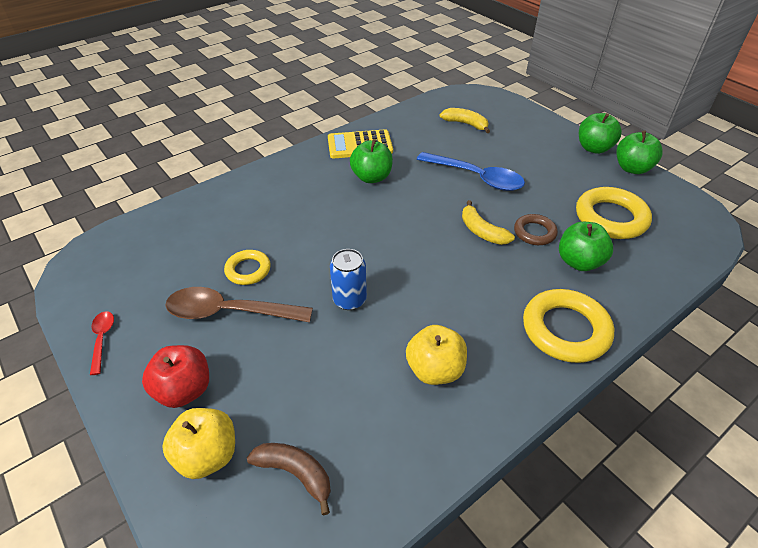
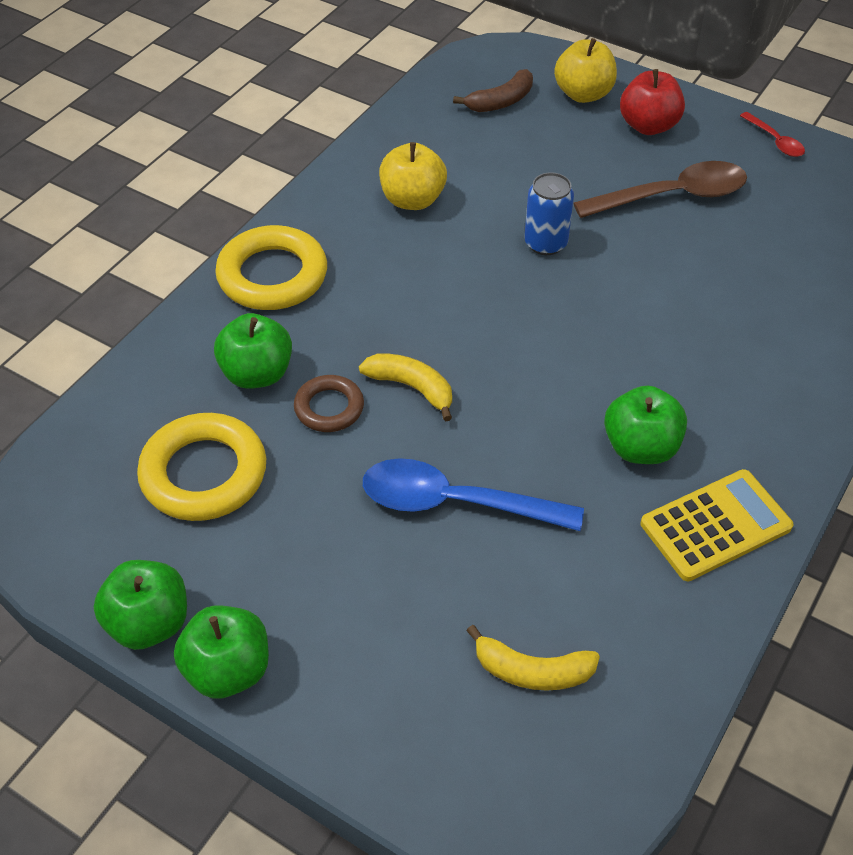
camera: 160 degrees right, 5 degrees up
yellow ring [224,250,271,285] -> none
brown banana [247,443,331,515] -> brown banana turned 45 degrees counterclockwise [453,69,533,112]

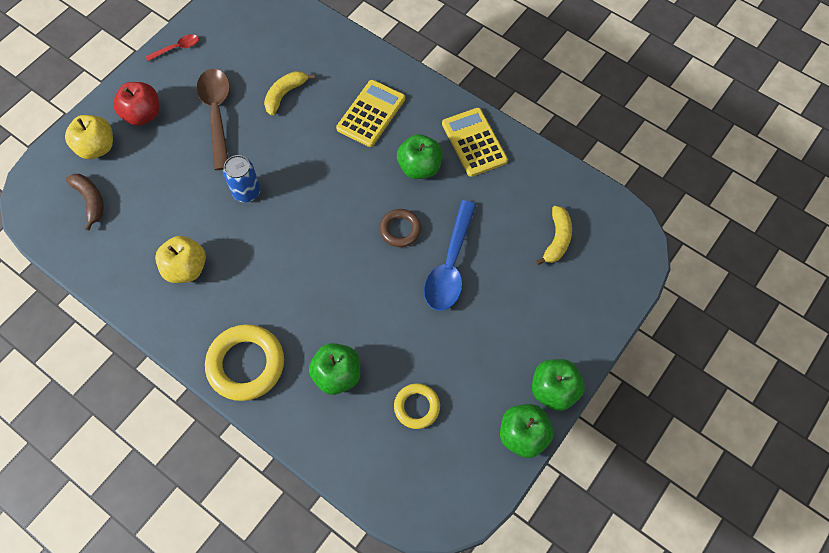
camera: 85 degrees left, 15 degrees up
yellow ring [137,413,266,521] -> yellow ring [394,384,440,429], size x0.58
brown ring [294,375,364,432] -> brown ring moved to [379,209,421,247]
yellow banana [359,353,452,421] -> yellow banana moved to [264,71,315,115]
none -> yellow calculator [336,80,405,147]

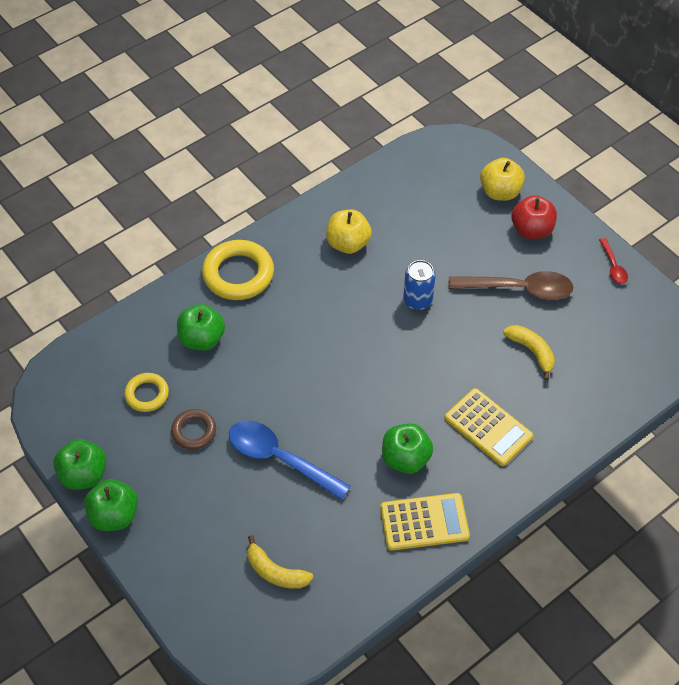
camera: 105 degrees right, 10 degrees down
brown banana [66,174,104,231] -> none
brown ring [379,209,421,247] -> brown ring moved to [171,409,216,450]

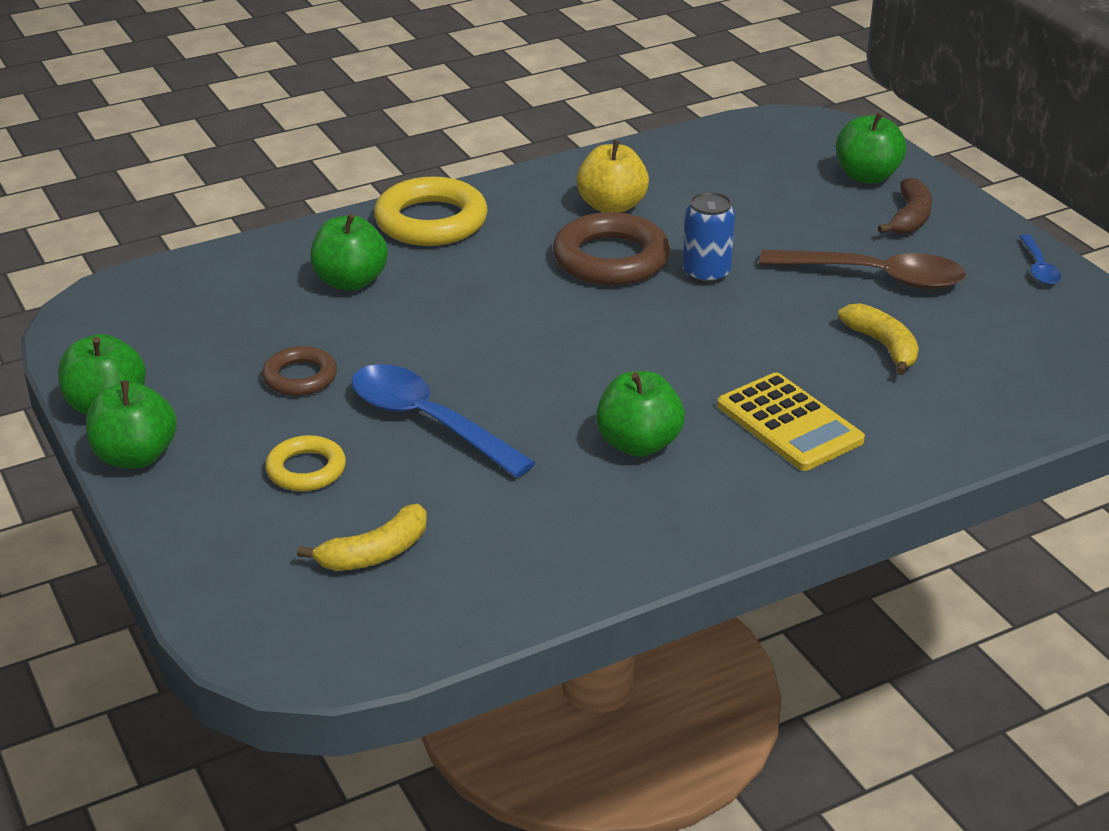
camera: 10 degrees right, 20 degrees down
yellow ring [124,373,169,412] -> yellow ring moved to [265,435,346,491]
yellow banana [247,535,313,589] -> yellow banana turned 75 degrees counterclockwise [297,504,427,571]
yellow calculator [380,493,470,551] -> none
yellow apple [480,158,525,201] -> green apple [836,112,906,184]
red apple [511,195,557,239] -> brown banana [878,178,932,235]
red spoon [599,238,628,284] -> blue spoon [1019,234,1061,285]
none -> brown ring [553,212,670,286]

